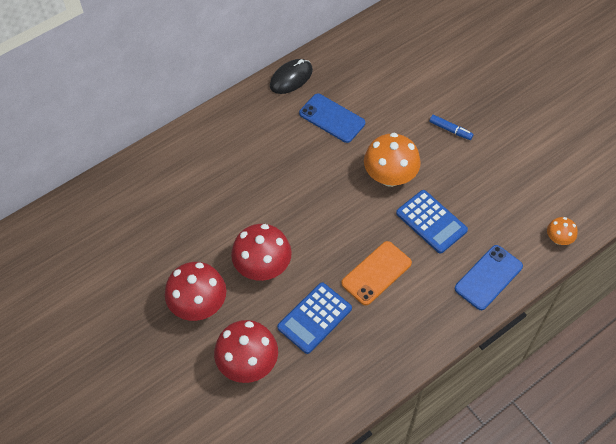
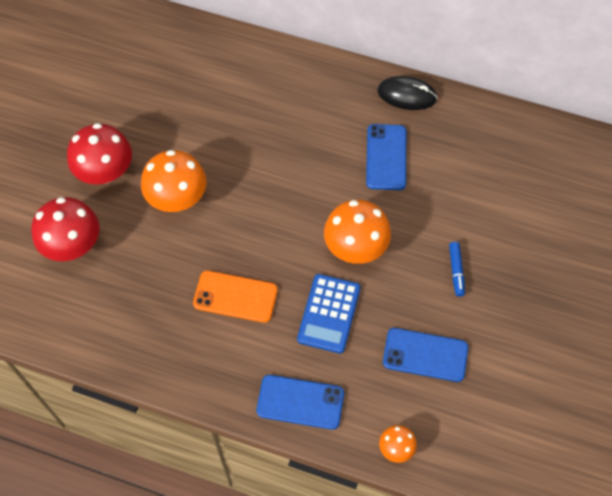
camera: 55 degrees right, 5 degrees up
red mushroom [231,224,292,281] -> orange mushroom [141,150,207,212]
blue calculator [277,282,352,354] -> none
none -> blue phone [383,328,468,382]

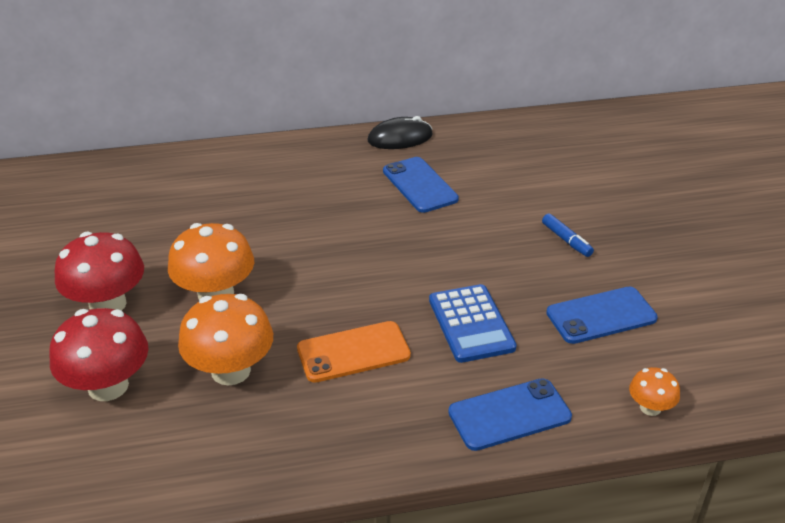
camera: 30 degrees left, 25 degrees down
orange mushroom [324,200,391,264] -> orange mushroom moved to [178,294,273,386]

